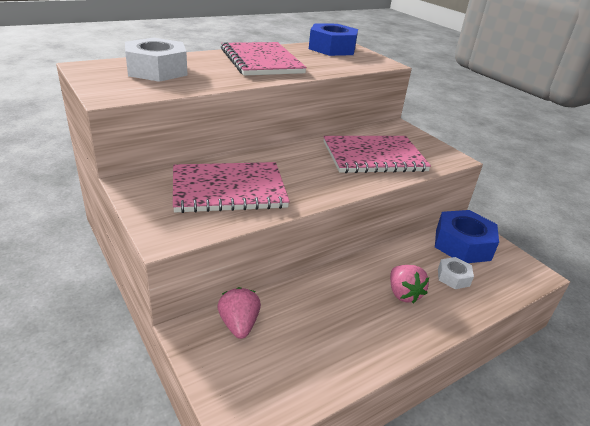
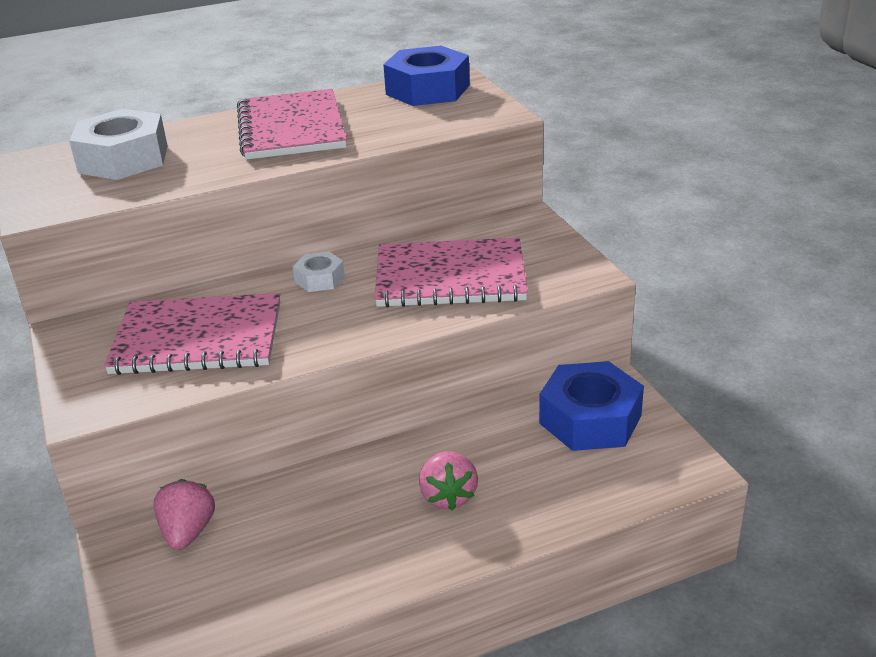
camera: 15 degrees right, 0 degrees up
white nut [438,257,474,289] -> white nut moved to [293,252,345,292]

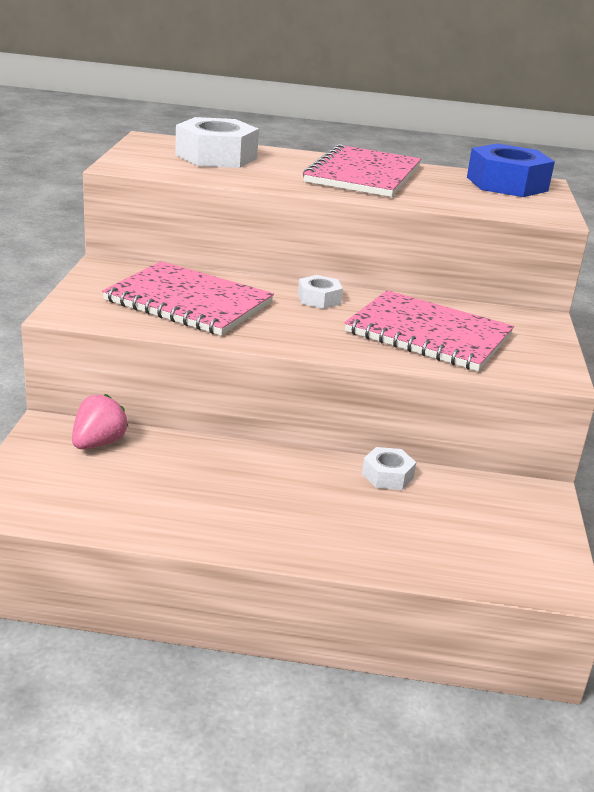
camera: 25 degrees right, 5 degrees down
pink strawberry [419,451,478,510] -> none
blue nut [539,361,644,451] -> none
none -> white nut [362,447,416,490]

